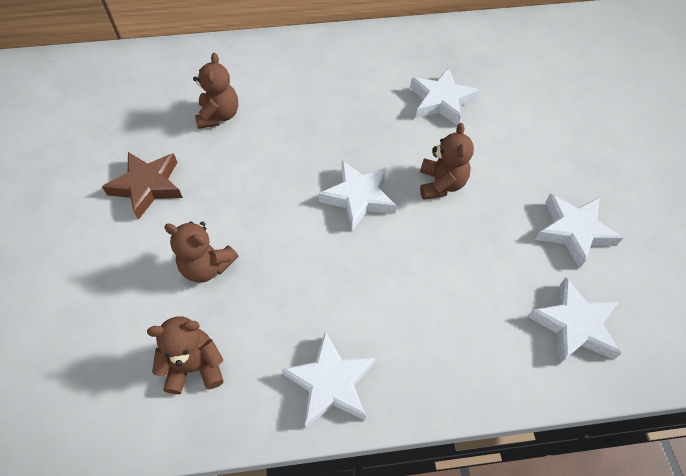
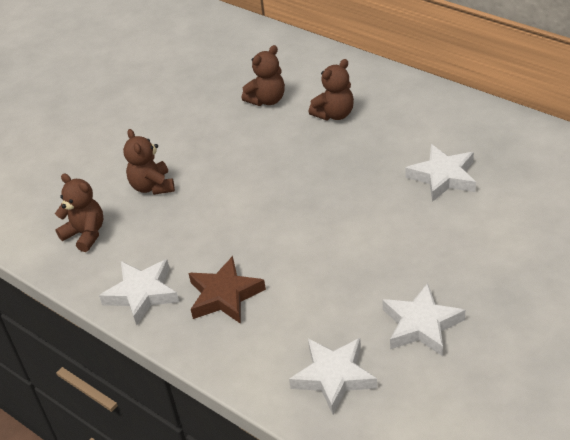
camera: 50 degrees right, 15 degrees down
brown star [102,152,183,220] -> brown star moved to [188,256,266,324]
white star [319,161,397,231] -> none
brown teddy bear [420,123,474,200] -> brown teddy bear moved to [309,59,354,120]

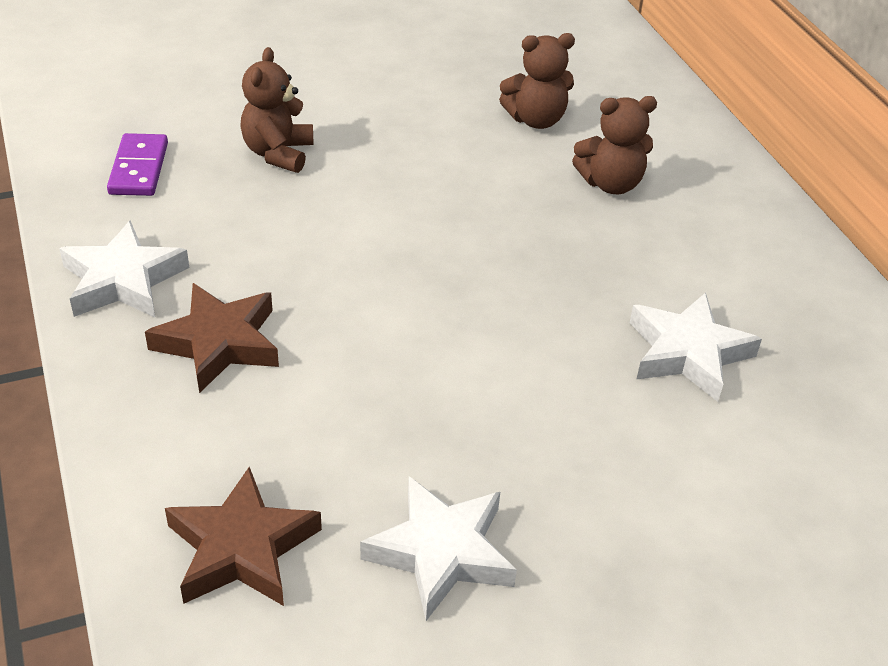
camera: 25 degrees right, 0 degrees up
brown teddy bear [55,174,104,252] -> purple domino [107,133,168,196]
white star [289,338,377,414] -> brown star [165,466,322,606]

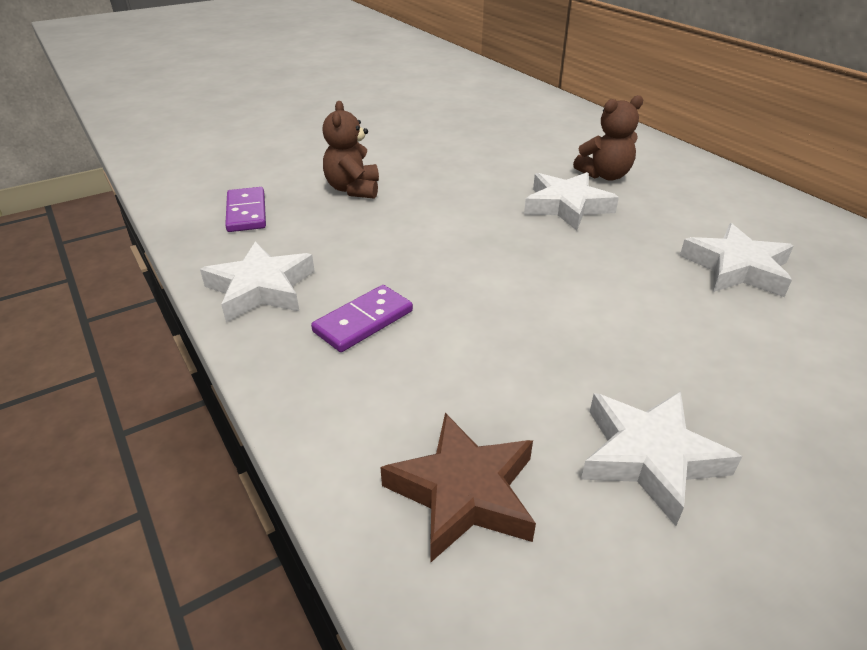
camera: 10 degrees left, 5 degrees down
brown star [145,283,279,393] -> purple domino [311,285,413,352]
brown teddy bear [499,33,575,129] -> none
none -> white star [524,172,619,231]

